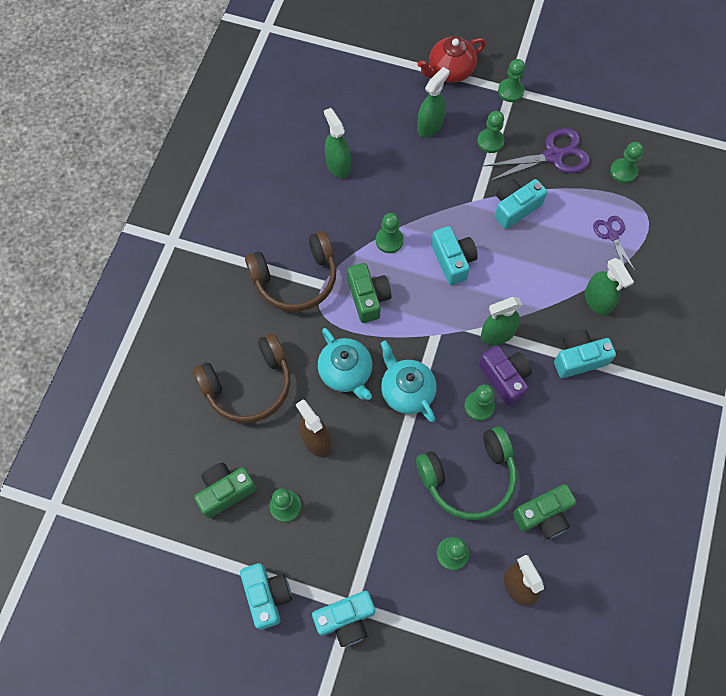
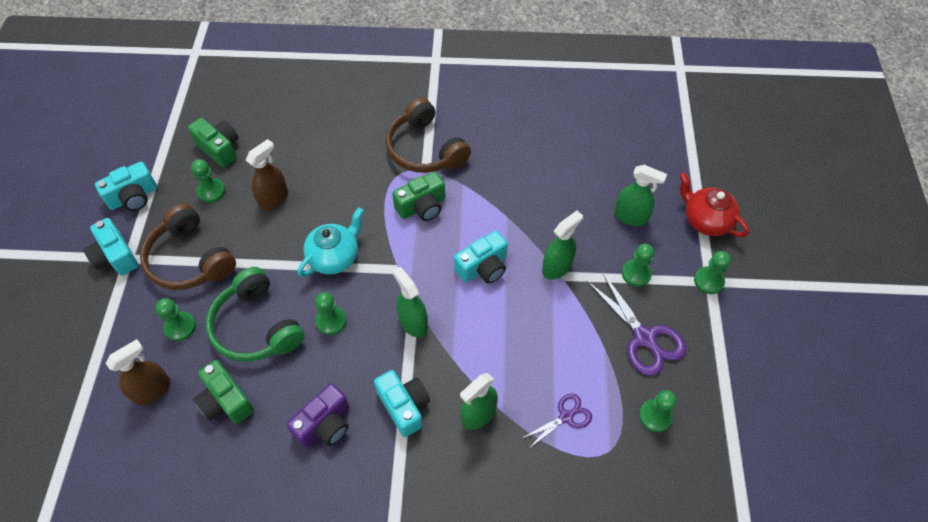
camera: 75 degrees right, 10 degrees down
brown headphones [193,333,291,423] -> brown headphones moved to [140,203,236,290]
turquoise teapot [318,328,372,400] -> none
green spray bottle [324,108,351,178] -> green spray bottle moved to [542,211,583,280]
green pawn [376,213,404,253] -> none
purple camera [479,346,532,406] -> purple camera moved to [286,383,349,448]
turquoise camera [494,179,547,229] -> none

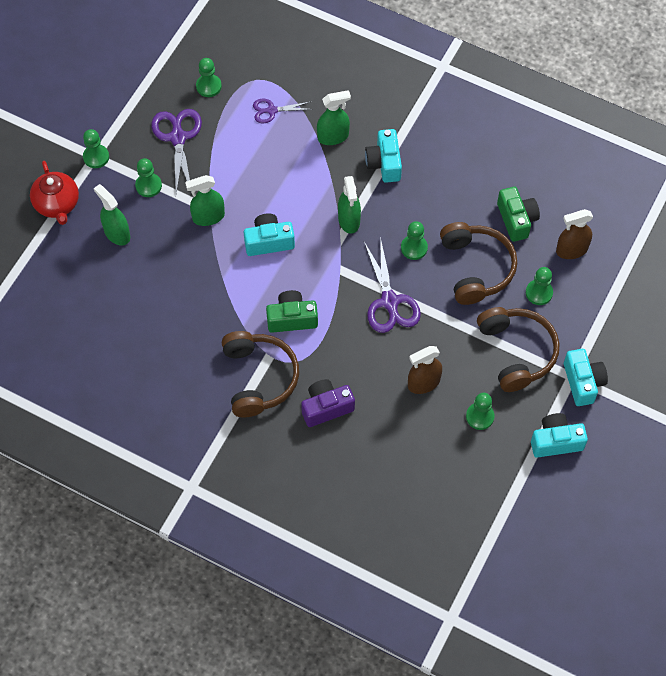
camera: 155 degrees left, 5 degrees up
green camera [188,118,238,168] -> none
green headphones [206,267,305,362] -> brown headphones [440,222,517,305]
purple camera [286,383,349,448] -> purple camera moved to [301,379,355,427]
turquoise teapot [297,207,364,277] -> purple scissors [364,237,421,333]

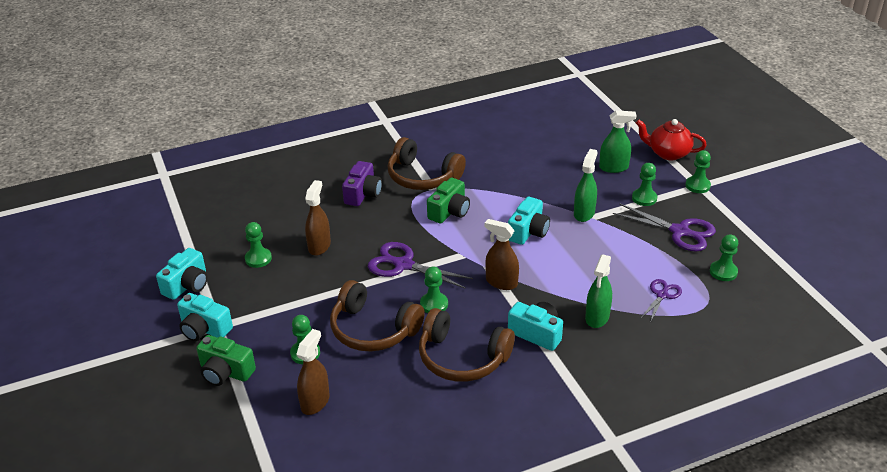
camera: 130 degrees right, 25 degrees down
green spray bottle [338,176,361,234] -> brown spray bottle [485,219,519,290]
brown headphones [477,307,559,392] -> brown headphones moved to [419,308,515,382]
green camera [497,187,540,242] -> green camera moved to [196,335,256,386]

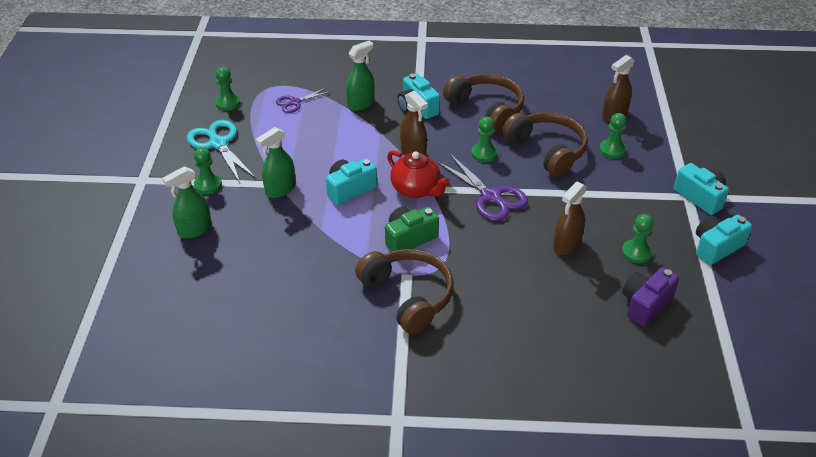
camera: 155 degrees left, 5 degrees up
green camera [196,335,256,386] -> none
purple camera [342,161,382,206] -> purple camera moved to [622,267,679,326]
green spray bottle [599,110,636,173] -> green spray bottle turned 60 degrees counterclockwise [162,166,212,239]
purple scissors [613,203,716,252] -> turquoise scissors [187,120,256,183]
red teapot [636,119,707,160] -> red teapot moved to [387,150,450,198]
green pawn [686,150,711,193] -> none

